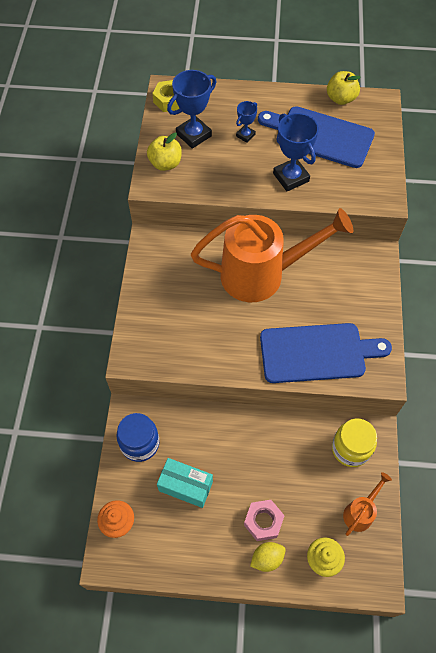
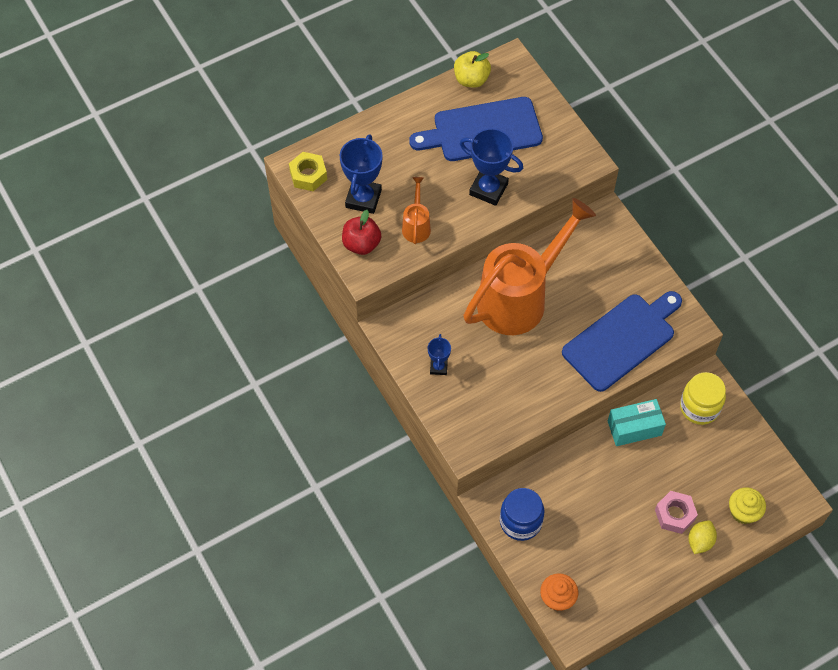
camera: 35 degrees left, 0 degrees up
yellow apple [147,133,182,171] -> red apple [342,210,381,255]
turquoise box [157,458,213,508] -> turquoise box moved to [608,399,666,446]
blue trophy [236,101,257,143] -> blue trophy moved to [428,334,451,375]
orange watering can [343,472,392,536] -> orange watering can moved to [402,177,431,244]

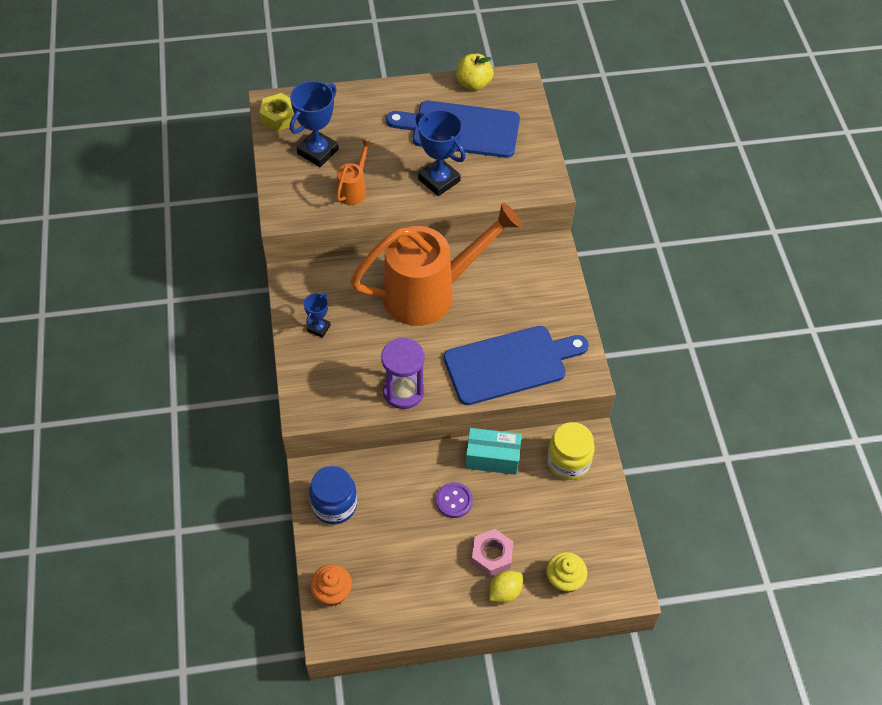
camera: 20 degrees right, 5 degrees down
red apple [342,210,381,255] -> none
none -> purple hourglass [381,337,425,409]
none -> purple button [436,482,473,518]

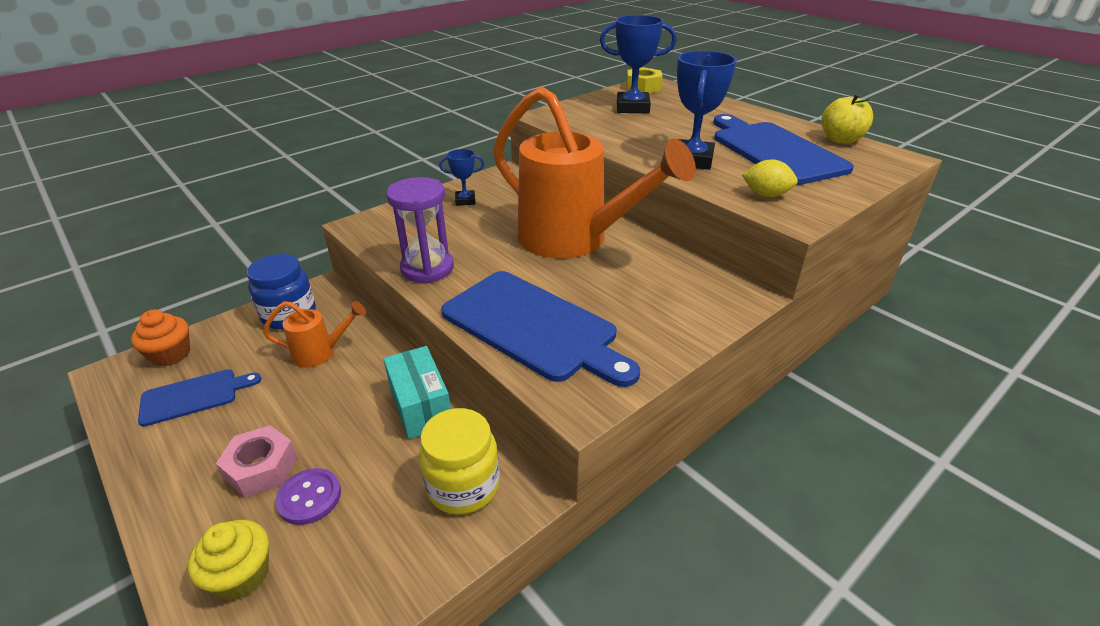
camera: 60 degrees right, 20 degrees down
orange watering can [336,140,373,205] -> orange watering can moved to [263,301,366,368]
purple button [436,482,473,518] -> purple button moved to [275,468,341,525]
yellow lemon [489,570,523,603] -> yellow lemon moved to [742,159,798,197]
none -> blue cutting board [138,369,261,427]

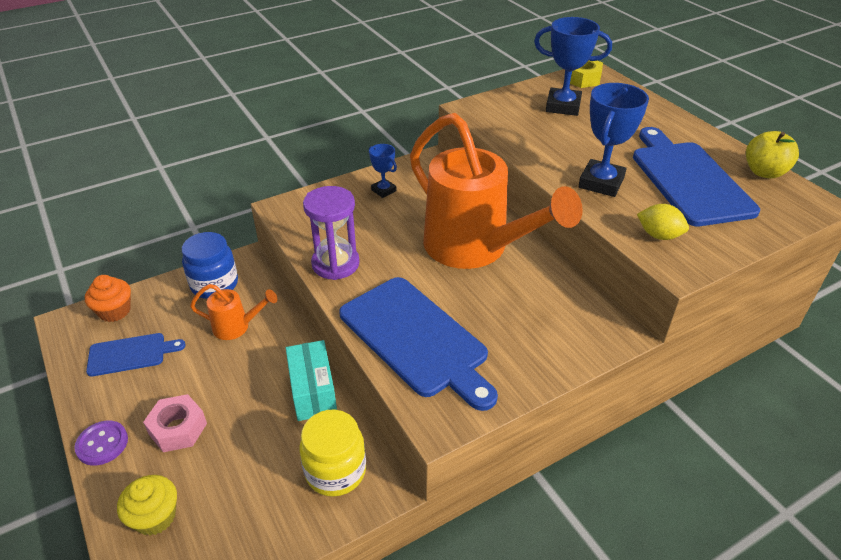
camera: 10 degrees right, 5 degrees up
purple button [275,468,341,525] -> purple button moved to [74,421,128,466]
blue trophy [439,149,485,206] -> blue trophy turned 45 degrees clockwise [369,144,397,198]

